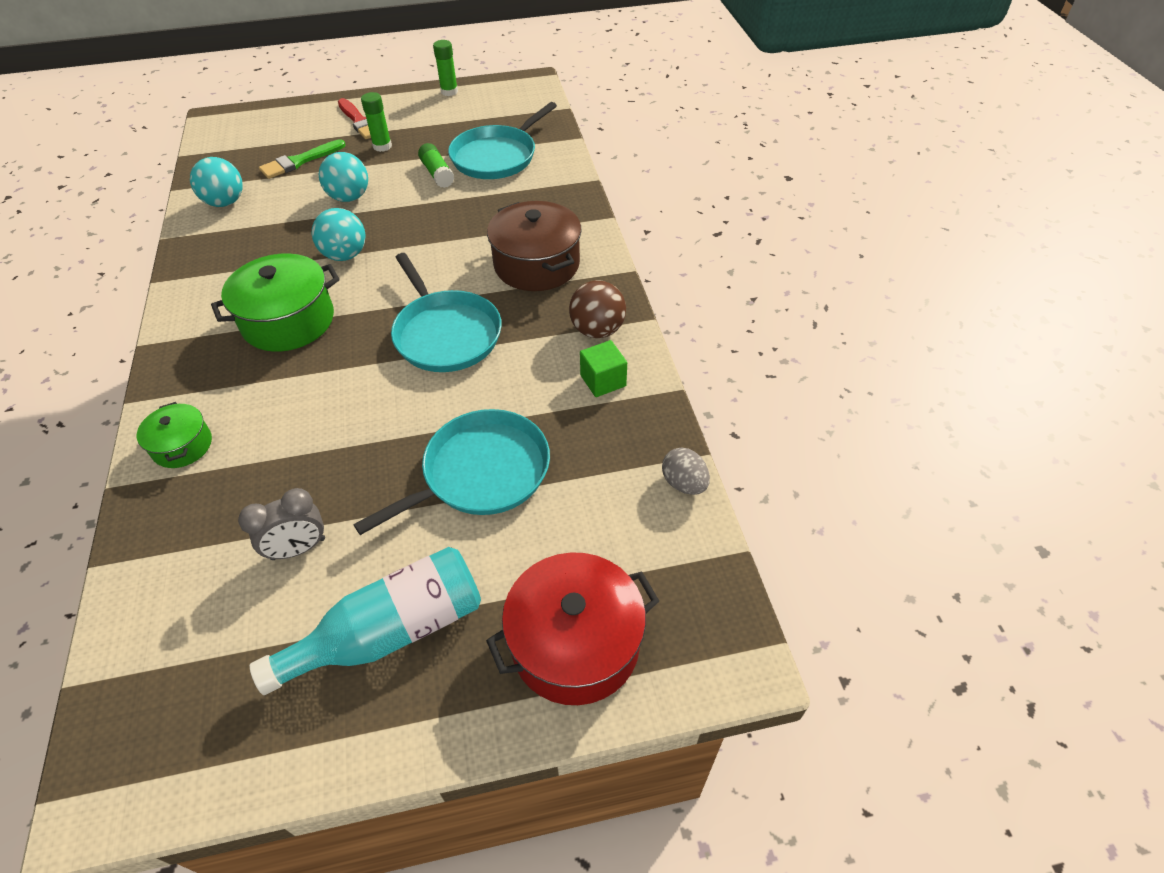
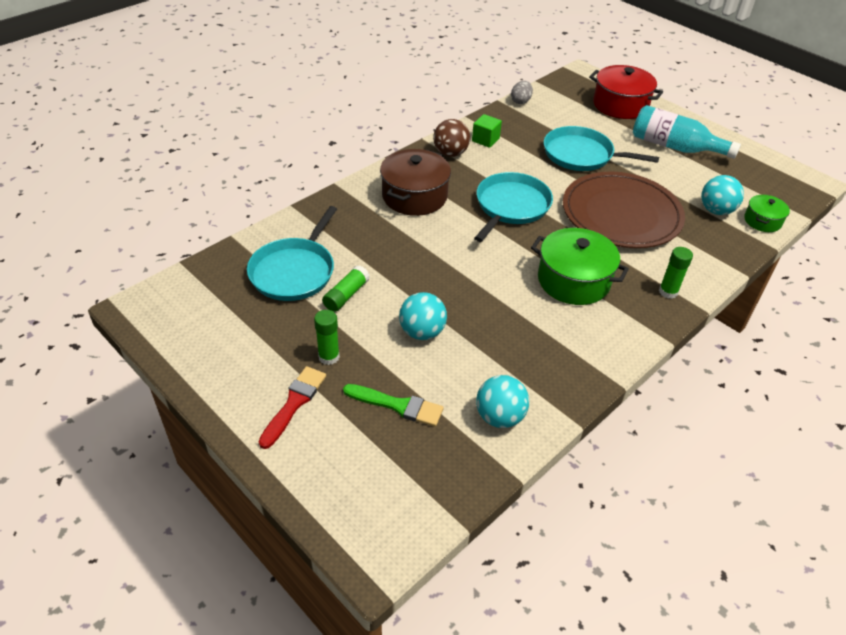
camera: 125 degrees left, 5 degrees down
green pot [137,402,212,468] -> green pot moved to [744,195,790,232]
grey clock [238,488,325,560] -> none
turquoise ball [312,208,366,261] -> turquoise ball moved to [701,175,744,215]
green glue stick [433,40,458,96] -> green glue stick moved to [659,247,693,299]
turquoise pan [448,102,557,179] -> turquoise pan turned 105 degrees clockwise [247,206,337,301]
none -> brown plate [563,172,685,248]

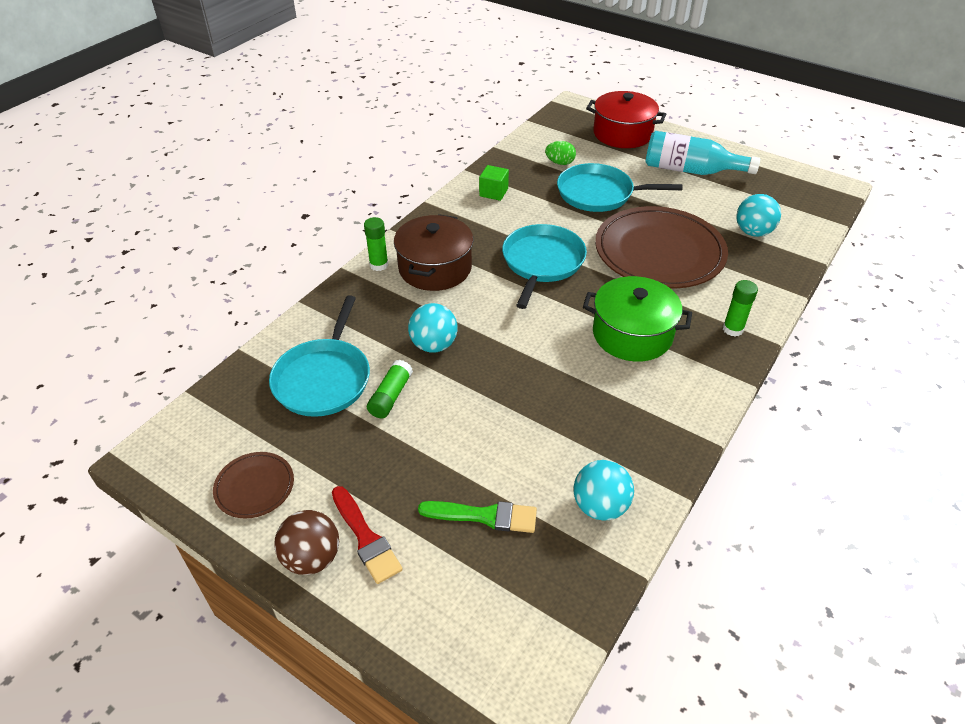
camera: 10 degrees left, 0 degrees up
red brush [258,366,326,449] -> red brush turned 135 degrees clockwise [332,486,403,584]
green glue stick [314,310,340,365] -> green glue stick moved to [364,217,388,271]
turquoise ball [399,292,447,340] -> turquoise ball moved to [408,303,458,353]
brown ball [433,119,470,157] -> brown ball moved to [275,510,339,575]
grey egg [511,81,533,104] -> none
green pot [744,195,790,232] -> none
none -> brown plate [213,452,294,518]
none -> green egg [545,141,576,165]

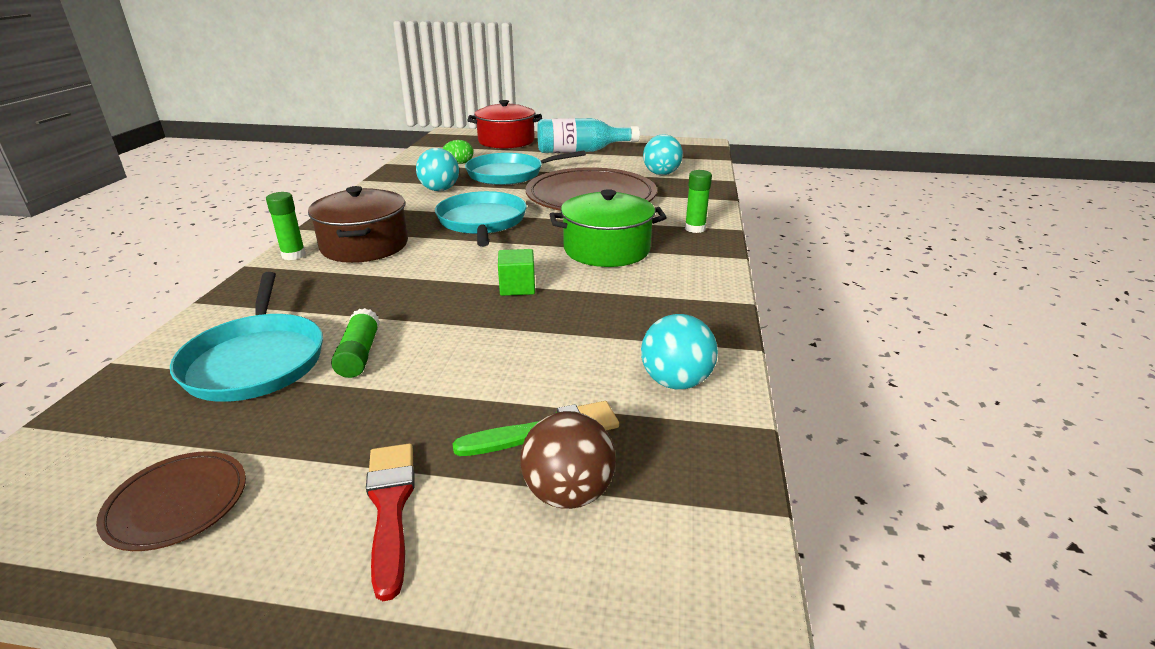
camera: 25 degrees left, 15 degrees down
brown ball [275,510,339,575] -> brown ball moved to [520,411,616,509]
red brush [332,486,403,584] -> red brush turned 135 degrees counterclockwise [366,443,415,601]
turquoise ball [408,303,458,353] -> turquoise ball moved to [416,148,459,191]
green cube [479,165,509,201] -> green cube moved to [498,249,535,296]

